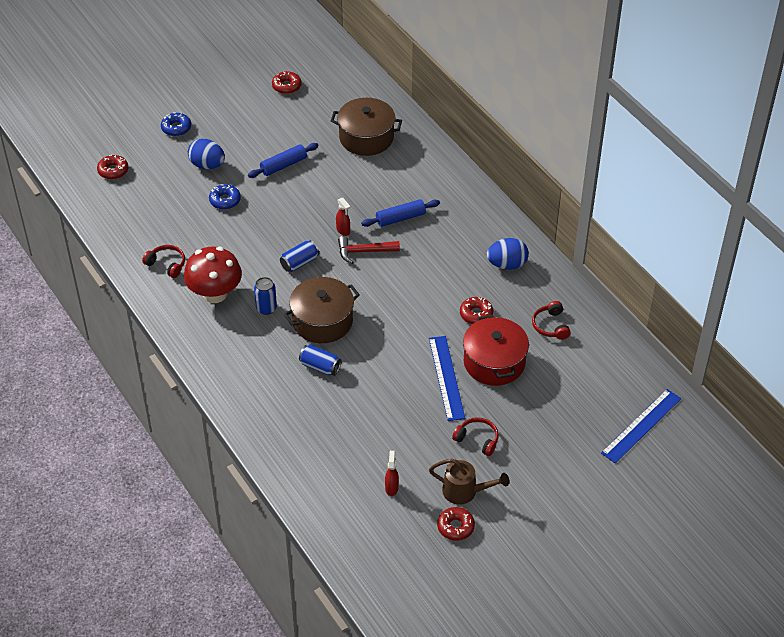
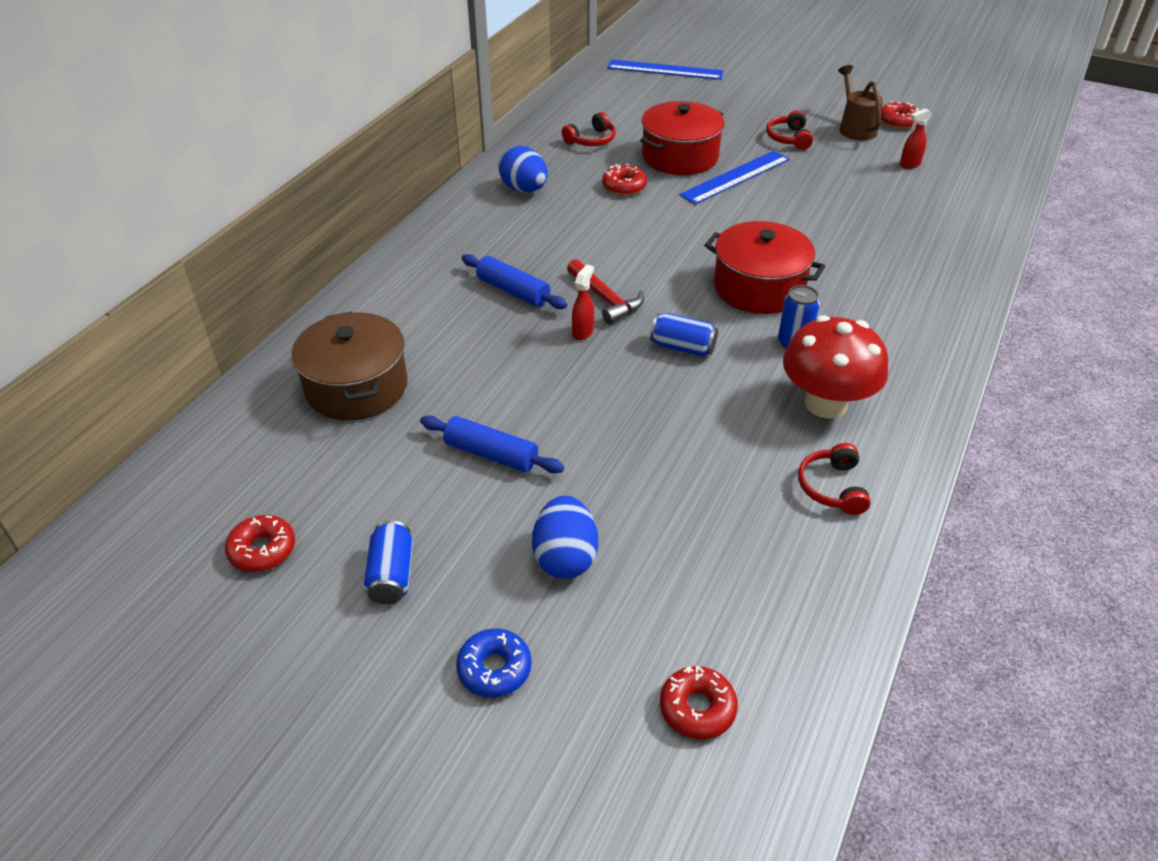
camera: 120 degrees left, 5 degrees down
blue donut [209,184,241,209] -> none
brown pot [284,277,360,343] -> red pot [704,221,826,314]
blue can [299,345,341,376] -> blue can moved to [363,520,413,604]

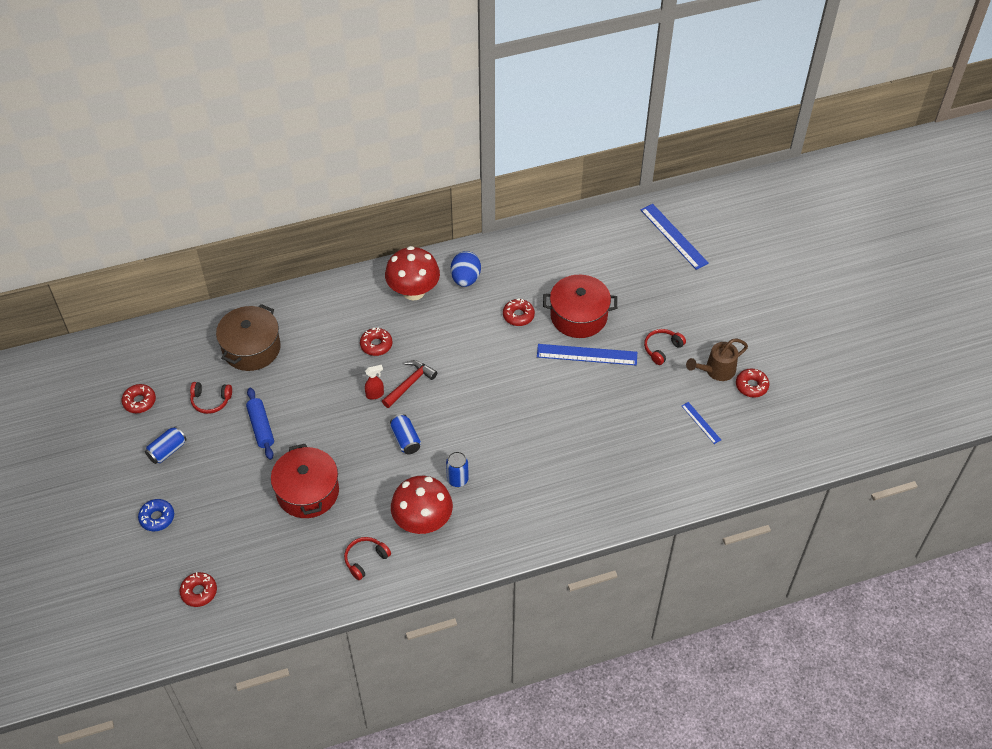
camera: 45 degrees right, 10 degrees up
blue rolling pin [462,254,567,309] -> red donut [360,327,392,356]
blue egg [532,496,598,579] -> none
red headphones [562,112,616,146] -> red headphones moved to [190,382,232,414]
red hammer [567,259,644,325] -> red hammer turned 150 degrees counterclockwise [382,360,437,408]
red pot [704,221,826,314] -> red pot moved to [271,444,339,518]
brown watering can [838,65,883,141] -> brown watering can turned 150 degrees counterclockwise [686,339,748,381]
red spray bottle [900,108,932,169] -> blue ruler [682,402,721,444]
none -> red mushroom [385,246,440,301]

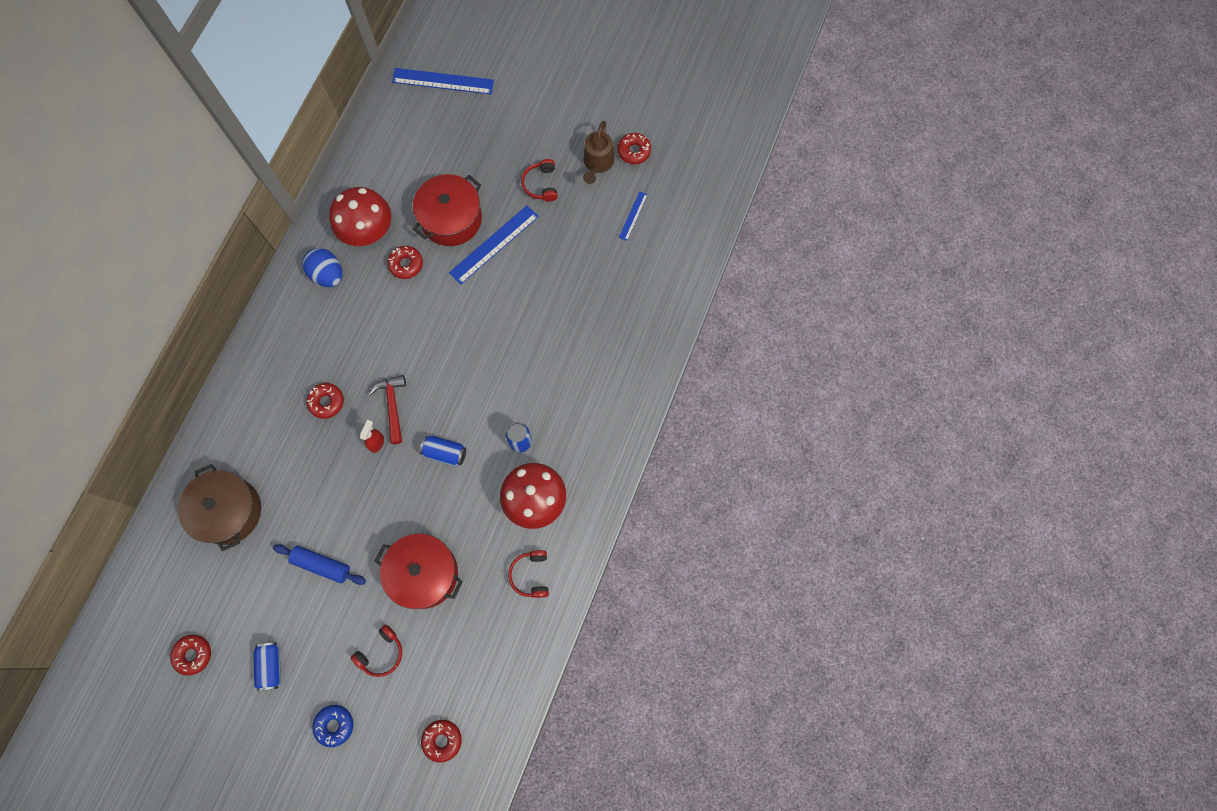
camera: 50 degrees left, 20 degrees up
red headphones [190,382,232,414] -> red headphones moved to [351,625,402,677]
red mushroom [385,246,440,301] -> red mushroom moved to [329,187,391,246]
blue ruler [682,402,721,444] -> blue ruler turned 75 degrees counterclockwise [619,192,648,241]

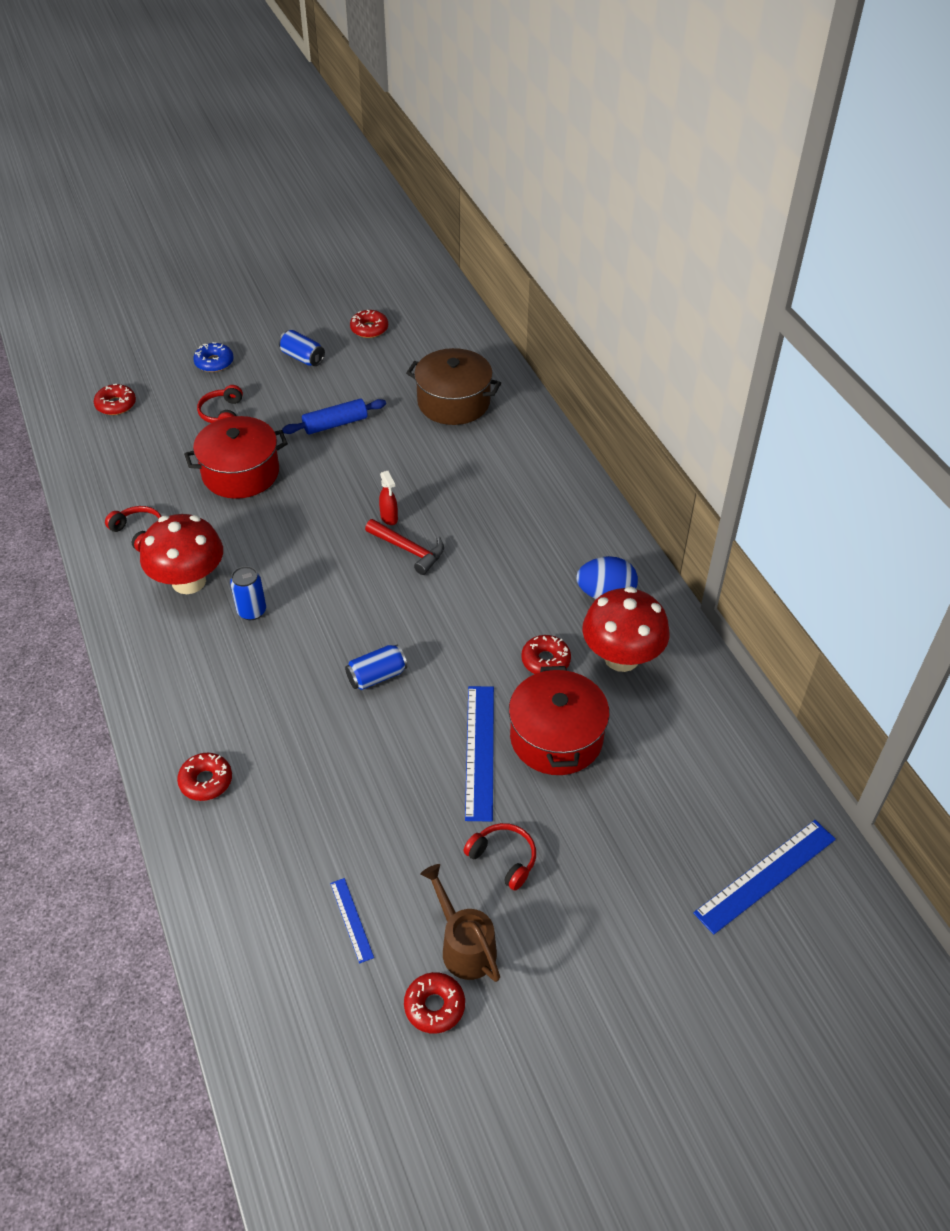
camera: 135 degrees right, 25 degrees down
red donut [306,383,344,419] -> red donut moved to [177,753,232,801]
blue can [420,436,466,467] -> blue can moved to [345,644,407,690]

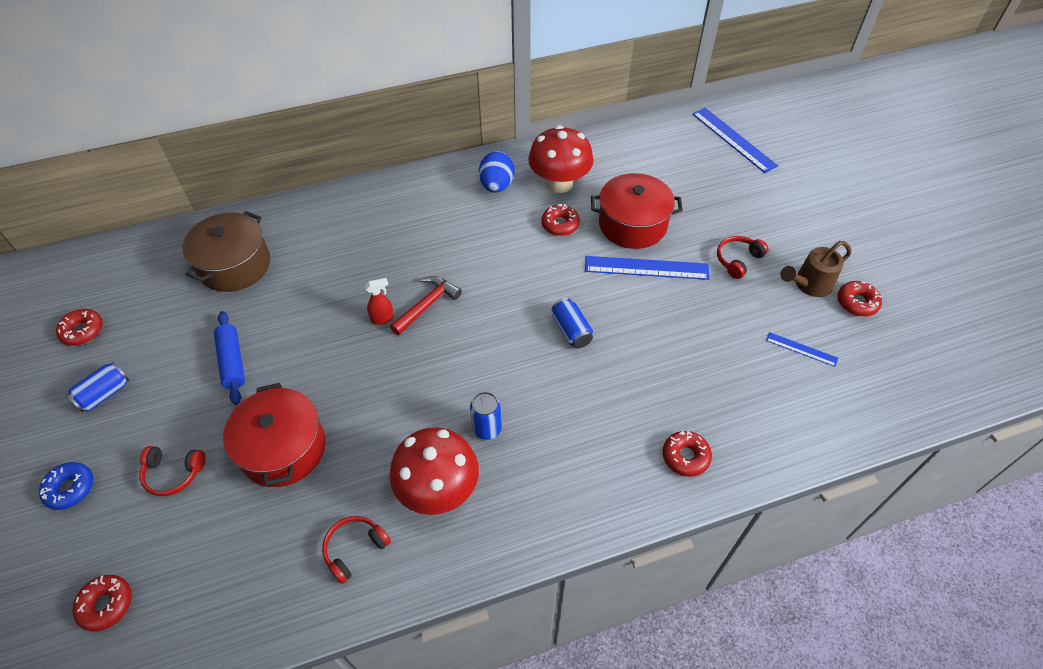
camera: 85 degrees left, 5 degrees up
blue ruler [330,878,374,964] -> blue ruler turned 45 degrees clockwise [766,332,838,367]

